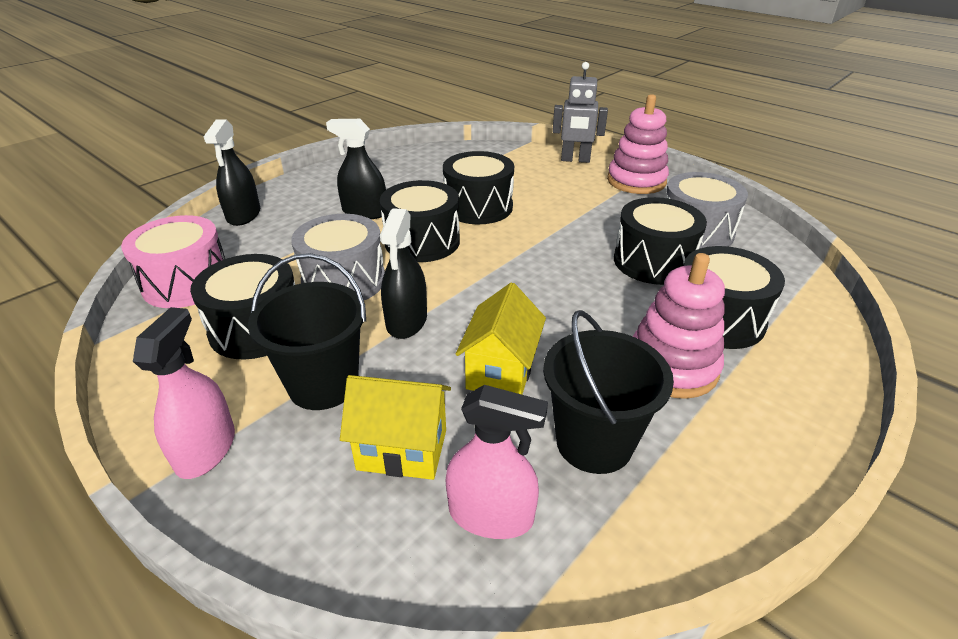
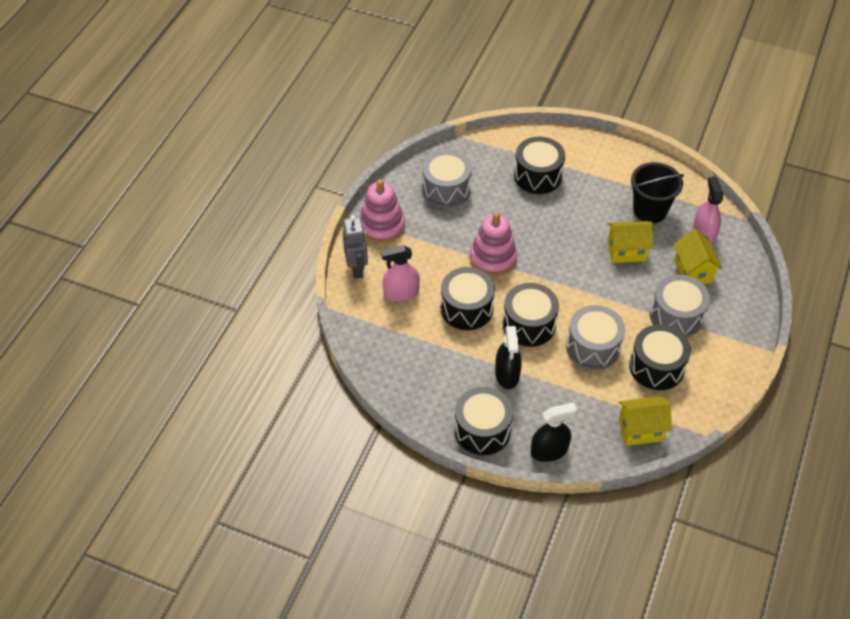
camera: 110 degrees left, 15 degrees up
pink drum [121,215,225,308] -> yellow house [619,396,672,446]
pink spray bottle [133,307,235,479] -> pink spray bottle moved to [381,245,420,302]
black bucket [248,253,366,410] -> grey drum [650,274,710,337]
black spray bottle [380,208,427,339] -> none
black drum [614,197,707,285] -> black drum moved to [454,387,513,455]
pink stacking toy [633,253,725,399] -> pink stacking toy moved to [470,212,517,276]

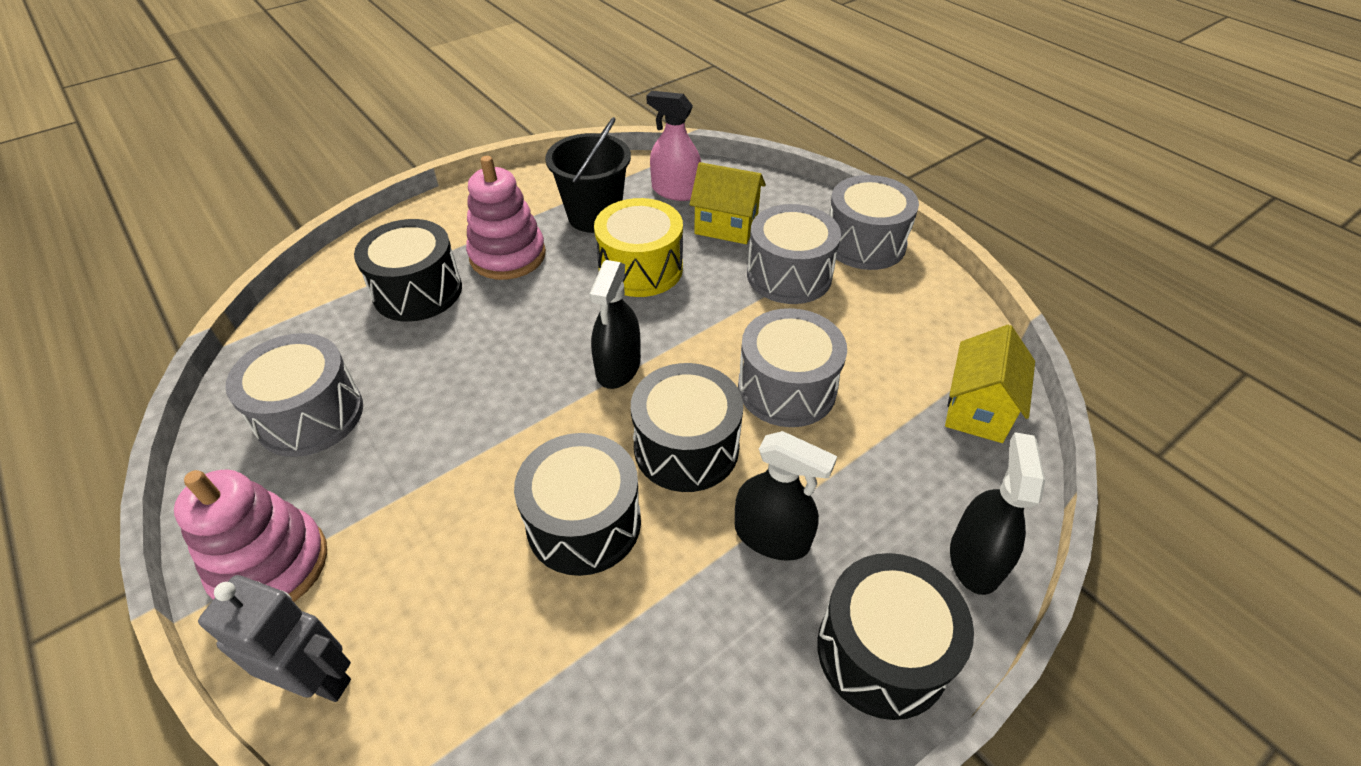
camera: 60 degrees left, 5 degrees down
pink spray bottle [381,245,420,302] -> none
pink stacking toy [470,212,517,276] -> pink stacking toy moved to [466,156,546,280]
yellow house [608,221,653,263] -> yellow drum [594,198,683,297]
black drum [629,324,691,390] -> none
none -> black spray bottle [590,260,641,389]
none -> grey drum [829,175,919,270]

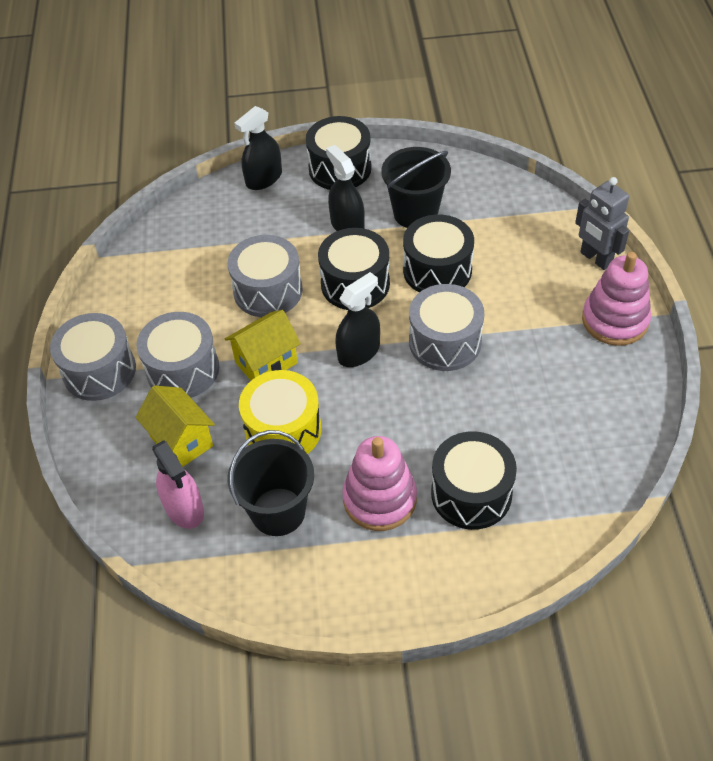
camera: 145 degrees left, 5 degrees up
grey drum [225,333,363,457] -> grey drum moved to [409,284,484,371]
yellow house [945,325,1035,443] -> yellow house moved to [225,310,301,381]
none -> black bucket [381,147,451,228]

